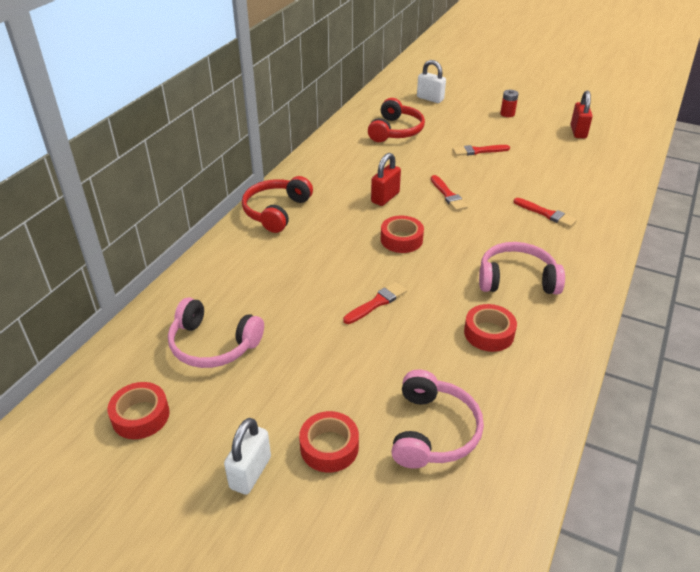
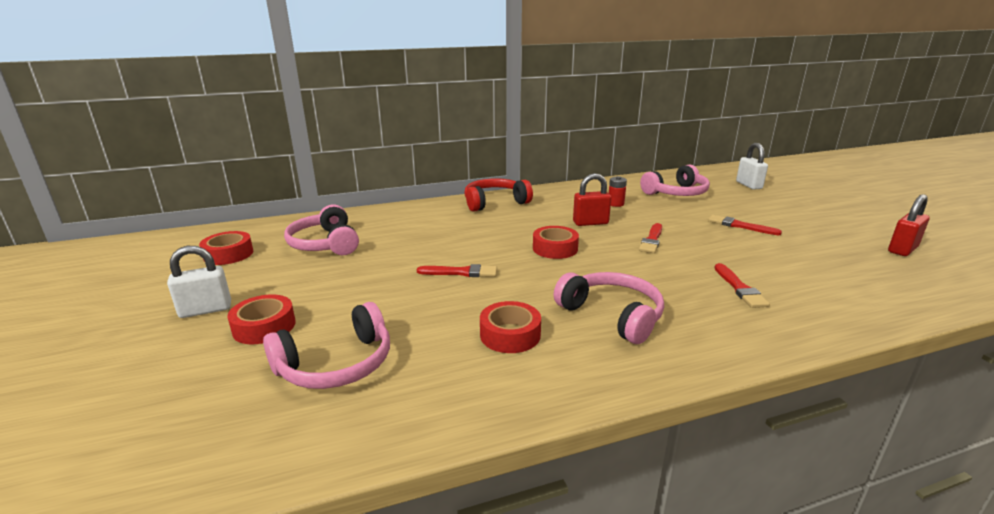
camera: 45 degrees right, 15 degrees down
red headphones [368,98,425,142] -> pink headphones [640,164,710,196]
red battery [500,90,518,117] -> red battery moved to [609,176,627,207]

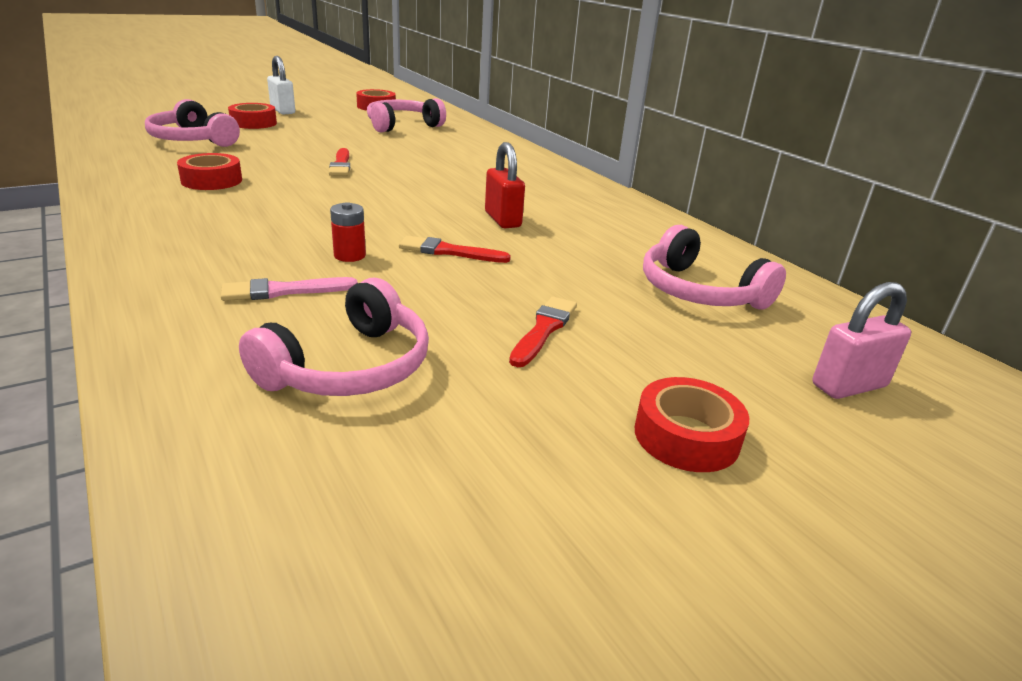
camera: 75 degrees right, 5 degrees up
red headphones [464,179,533,212] -> none
red tape [533,226,579,259] -> red tape moved to [635,377,749,472]
pink headphones [553,272,664,344] -> pink headphones moved to [239,278,429,396]
red battery [609,176,627,207] -> red battery moved to [330,202,366,262]
red brush [714,263,770,308] -> pink brush [221,277,358,301]
white padlock [736,143,768,190] -> pink padlock [812,282,911,399]
red padlock [888,194,929,256] -> none

